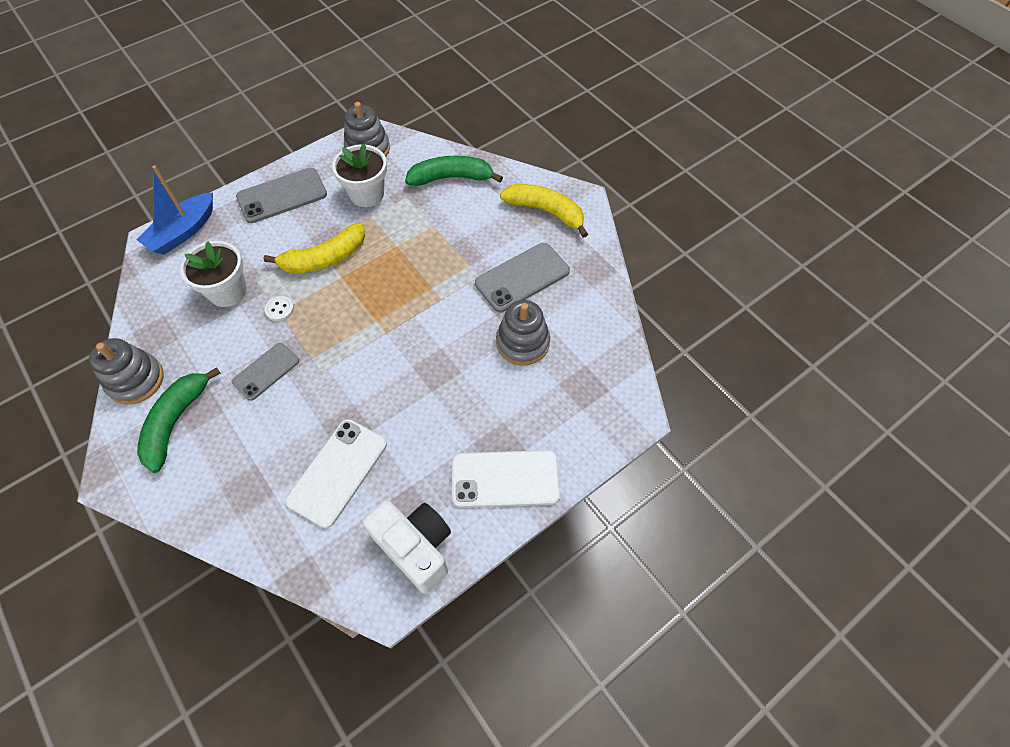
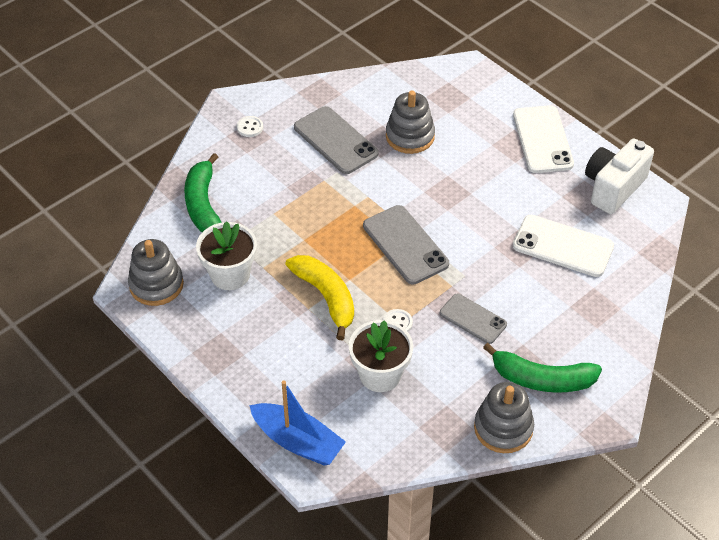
camera: 95 degrees left, 10 degrees down
grey phone [236,168,327,223] -> grey phone moved to [363,205,449,284]
yellow banana [500,184,588,238] -> white button [237,116,263,137]

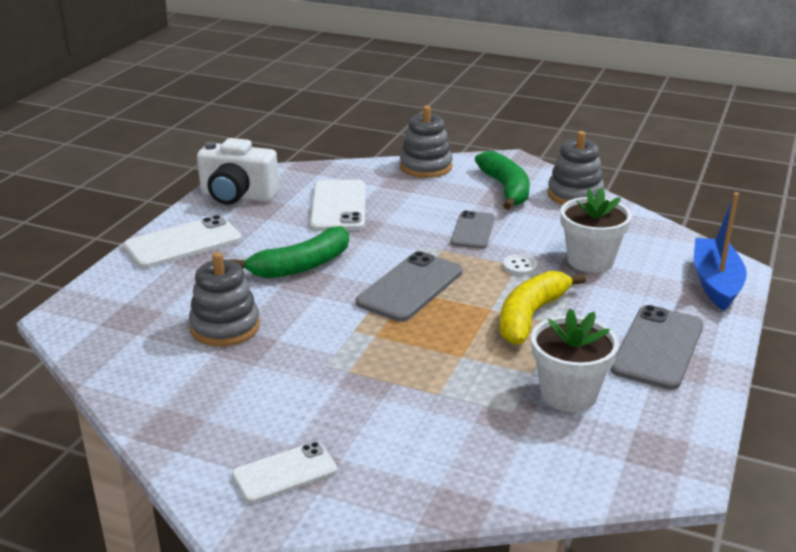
camera: 115 degrees left, 20 degrees down
grey stacking toy [128,239,184,306] -> grey stacking toy moved to [400,106,453,178]
green banana [184,153,222,232] -> green banana moved to [230,226,349,278]
white button [237,116,263,137] -> white phone [232,442,337,503]
grey phone [294,106,378,174] -> grey phone moved to [611,305,703,390]

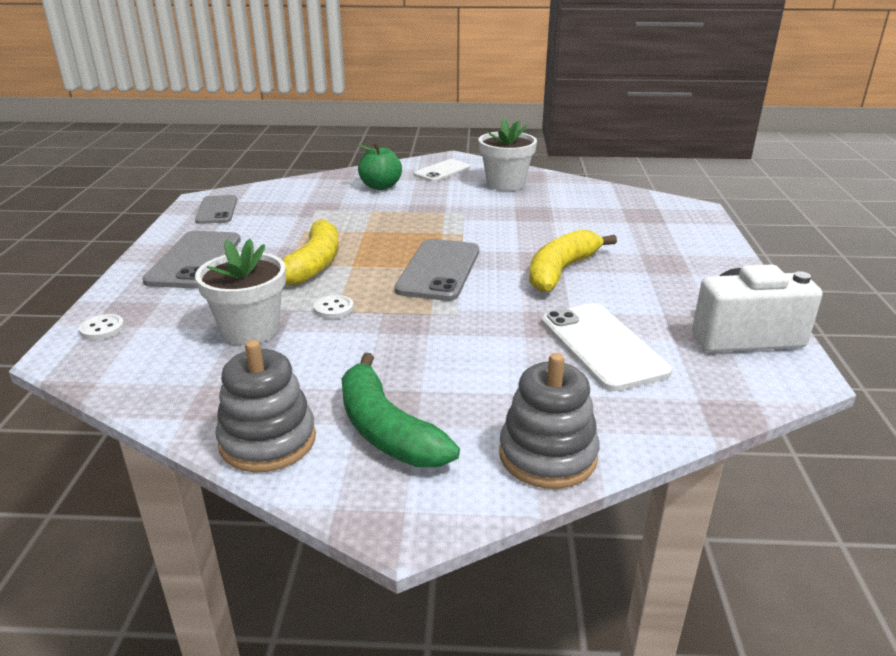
camera: 160 degrees right, 0 degrees up
white phone [124,215,242,269] -> none
grey stacking toy [189,252,260,347] -> none
green banana [230,226,349,278] -> yellow banana [529,229,617,293]
grey phone [451,211,495,249] -> grey phone moved to [195,195,237,224]
white flower pot [531,309,619,412] -> white flower pot moved to [478,118,537,191]
blue boat [694,192,747,311] -> white button [79,314,125,340]
none -> green apple [358,142,402,190]

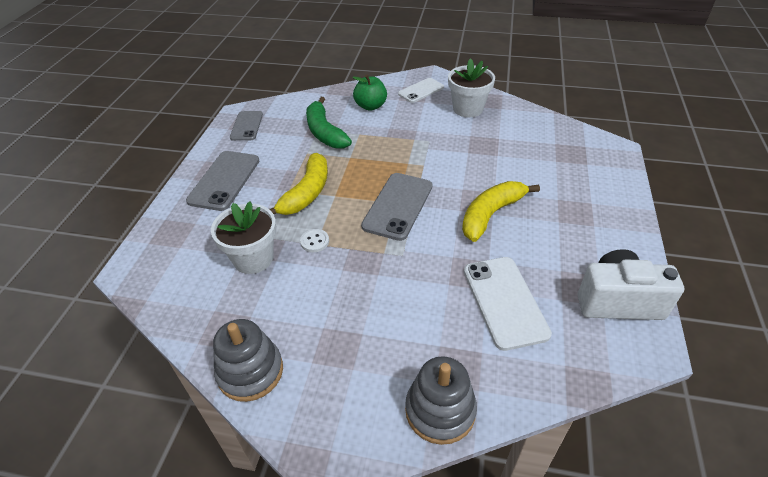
camera: 10 degrees right, 15 degrees up
white button [79,314,125,340] -> none
green banana [341,353,460,467] -> green banana moved to [306,97,352,148]

